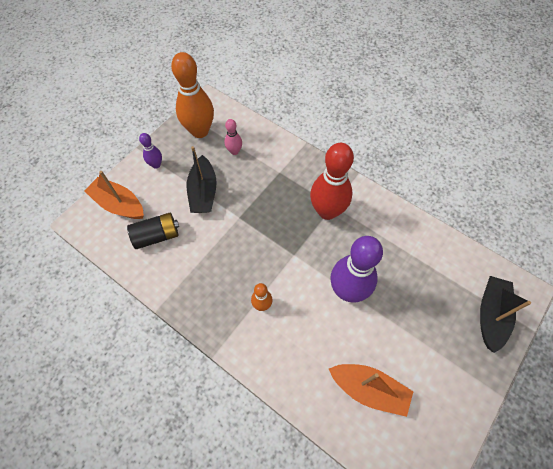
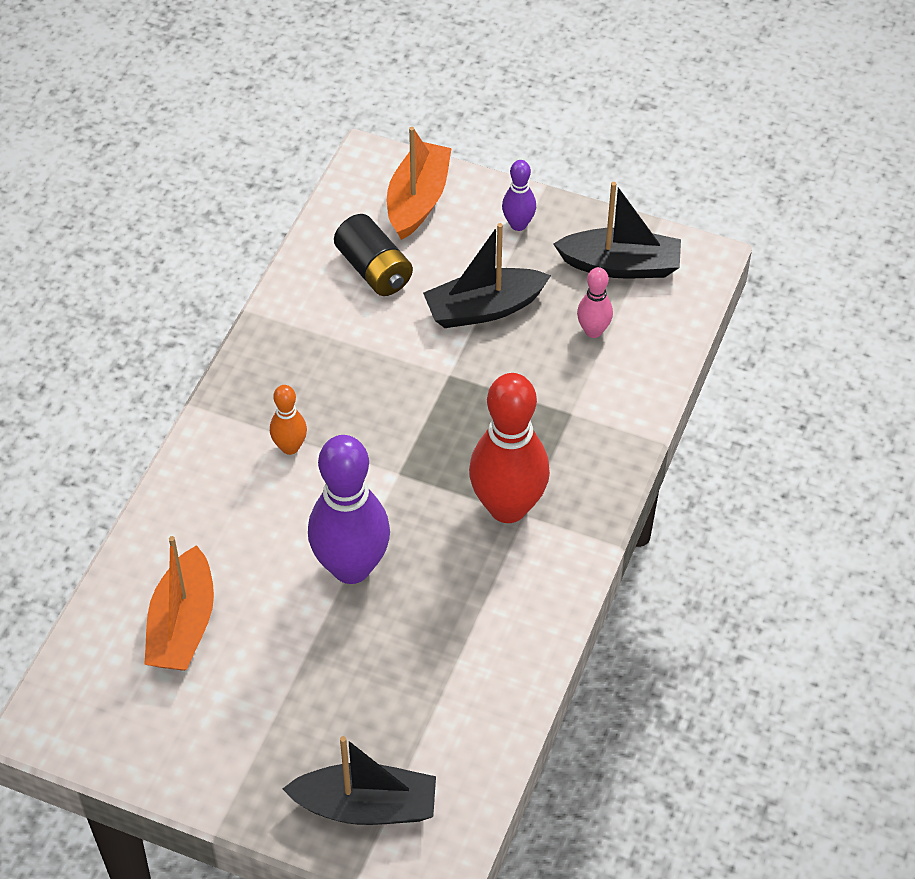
camera: 75 degrees right, 10 degrees down
orange bowling pin [171,52,214,138] -> black boat [554,182,681,278]

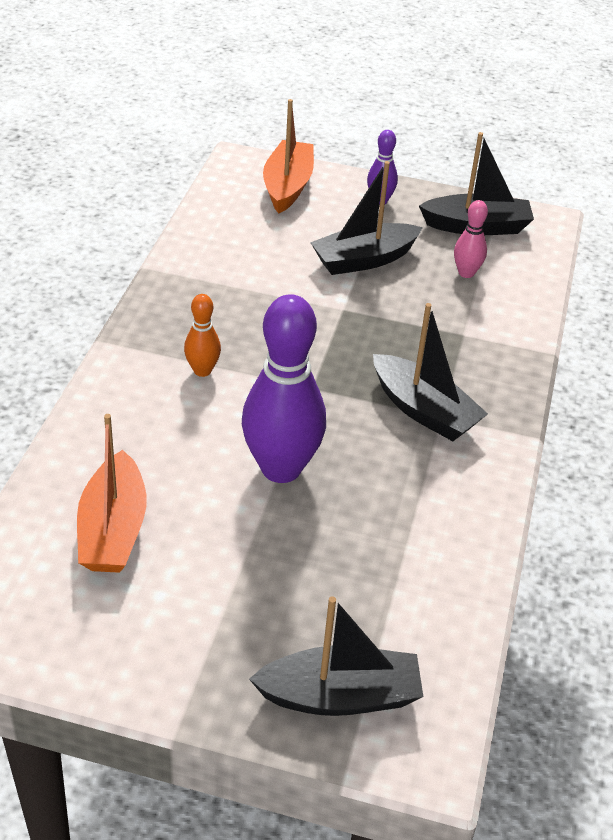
camera: 10 degrees left, 10 degrees down
black battery [334,214,413,296] -> none
red bowling pin [469,373,550,523] -> black boat [373,303,488,441]

